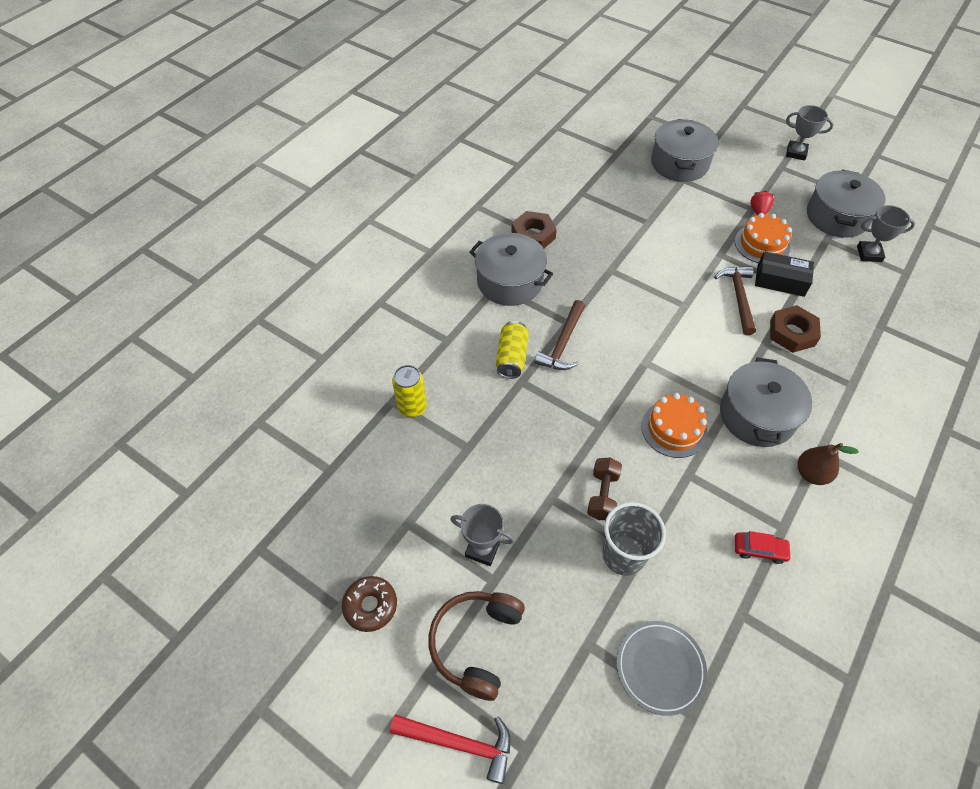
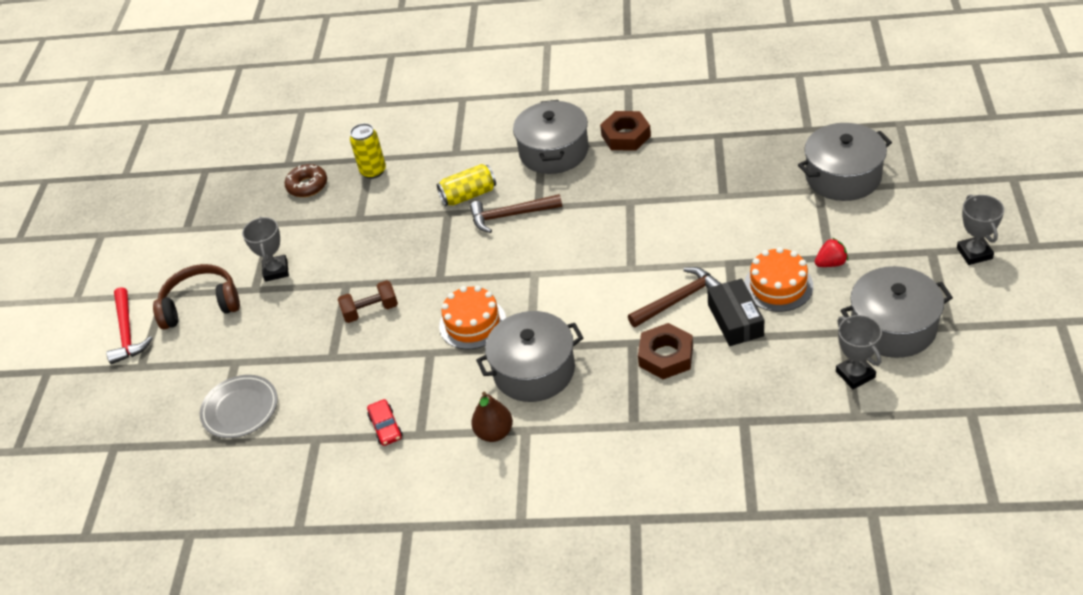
camera: 65 degrees right, 10 degrees down
brown donut [342,576,397,632] -> brown donut moved to [285,164,327,197]
grey cup [602,502,666,576] -> none

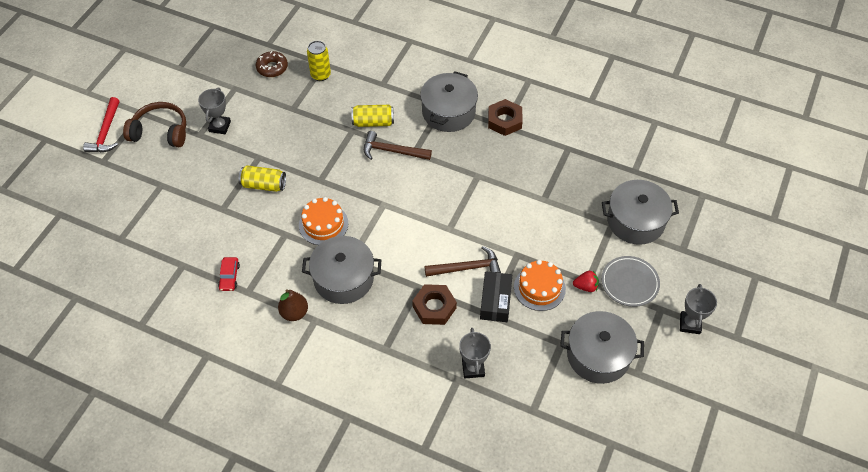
camera: 15 degrees right, 10 degrees up
grey plate [200,375,278,438] -> grey plate moved to [601,256,660,307]
brown dumbbell [337,280,398,323] -> yellow can [239,165,286,192]
grey trophy [836,315,882,389] -> grey trophy moved to [459,328,491,378]

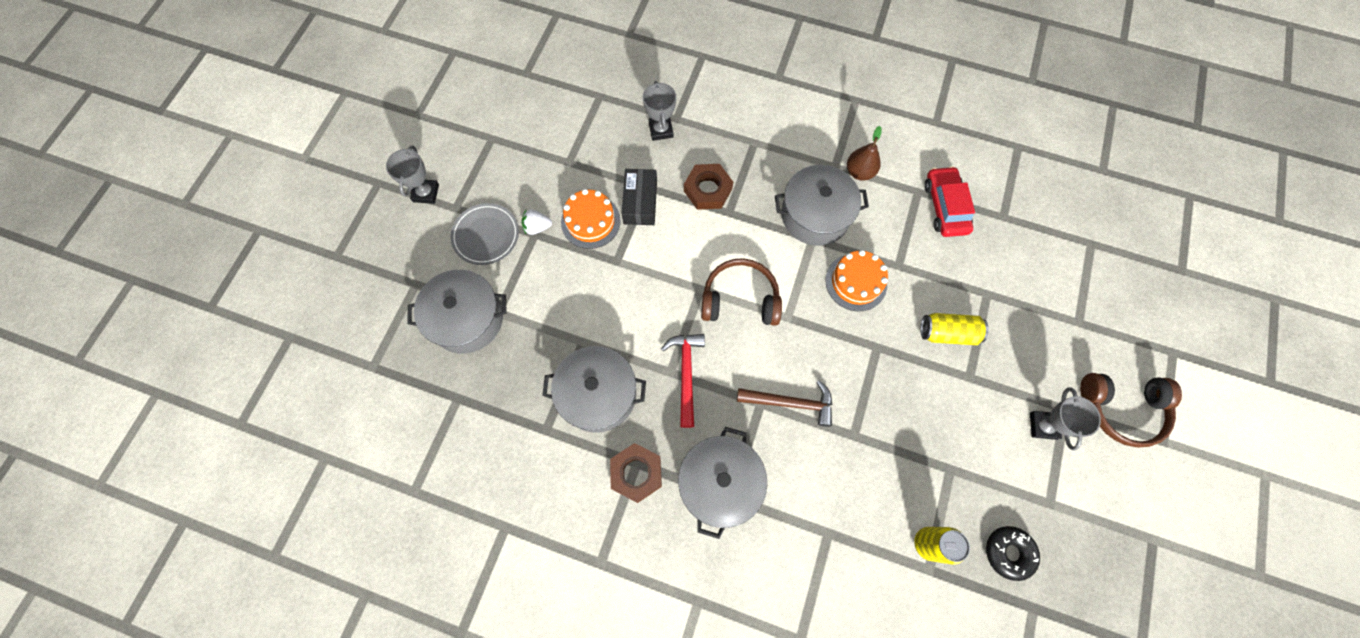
camera: 175 degrees right, 15 degrees up
red hammer [83,97,120,152] -> red hammer moved to [661,334,705,428]
red car [218,257,240,291] -> red car [924,166,975,237], size x1.69
brown donut [256,51,288,77] -> black donut [986,526,1040,581]
yellow can [351,105,394,127] -> none
brown hammer [425,246,501,277] -> none
grey pot [560,311,644,384] -> grey pot moved to [542,346,646,433]
red strawberry [573,270,599,292] -> white strawberry [522,209,552,235]
none -> brown headphones [701,258,782,326]

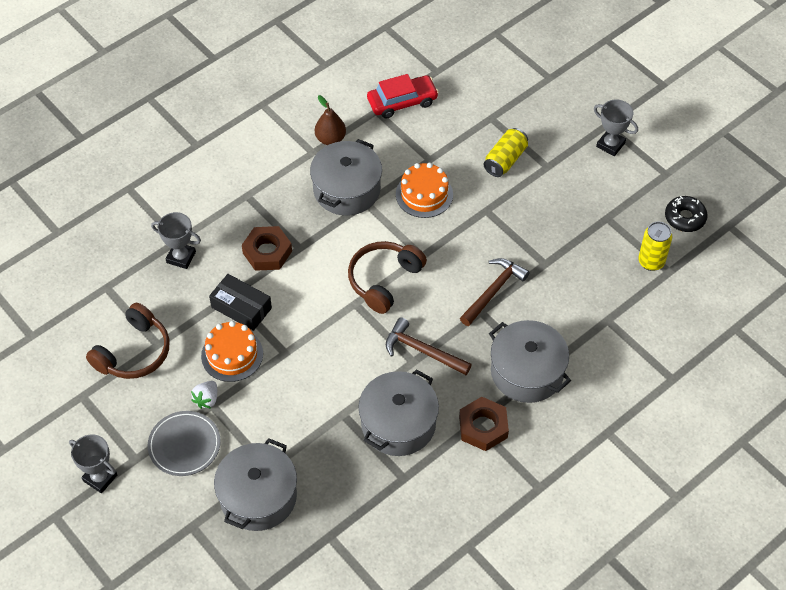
camera: 60 degrees left, 15 degrees down
red hammer [661,334,705,428] -> brown hammer [386,317,472,375]
red car [924,166,975,237] -> red car turned 135 degrees clockwise [367,74,439,118]
brown headphones [1080,373,1182,447] -> brown headphones moved to [86,303,170,379]

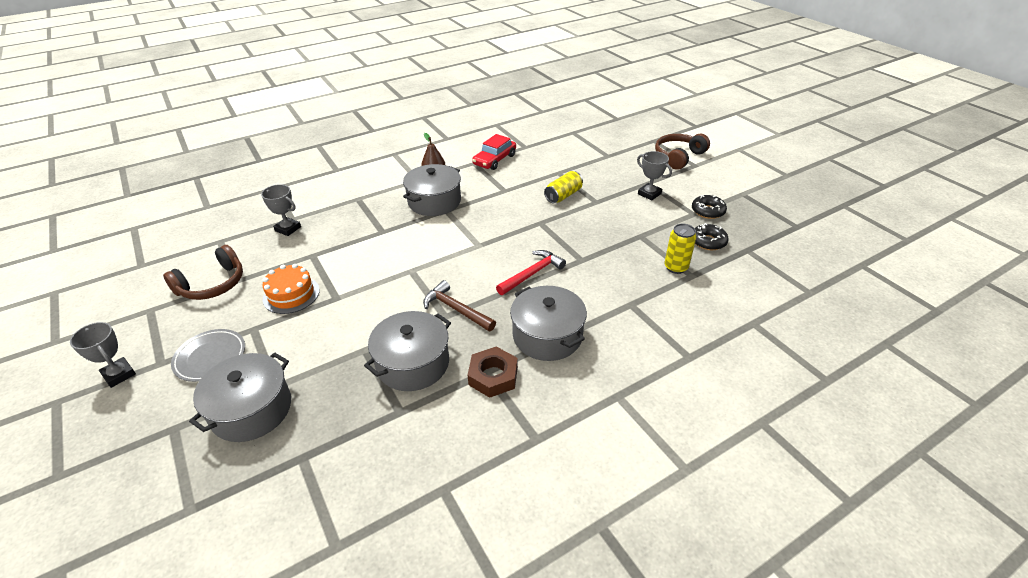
camera: 10 degrees right, 15 degrees down
white strawberry [191,381,217,409] -> none
black box [209,274,272,331] -> none
brown nut [242,226,292,271] -> none
brown headphones [348,241,427,314] -> brown headphones moved to [655,134,710,170]
red car [367,74,439,118] -> red car turned 135 degrees clockwise [472,134,516,170]
orange cake [396,163,453,218] -> none
brown hammer [460,258,530,326] -> red hammer [496,250,566,295]
none -> black donut [692,195,727,219]

